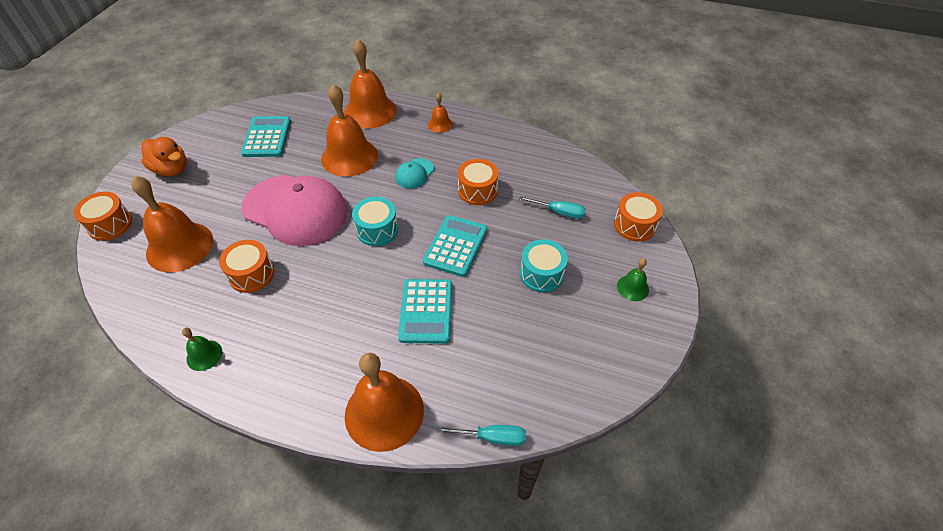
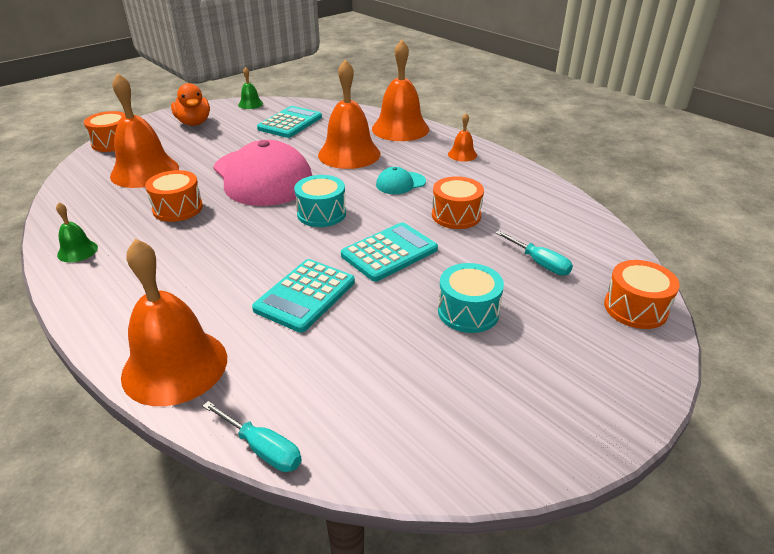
camera: 30 degrees right, 15 degrees down
green bell [617,258,649,301] -> green bell moved to [238,67,263,109]

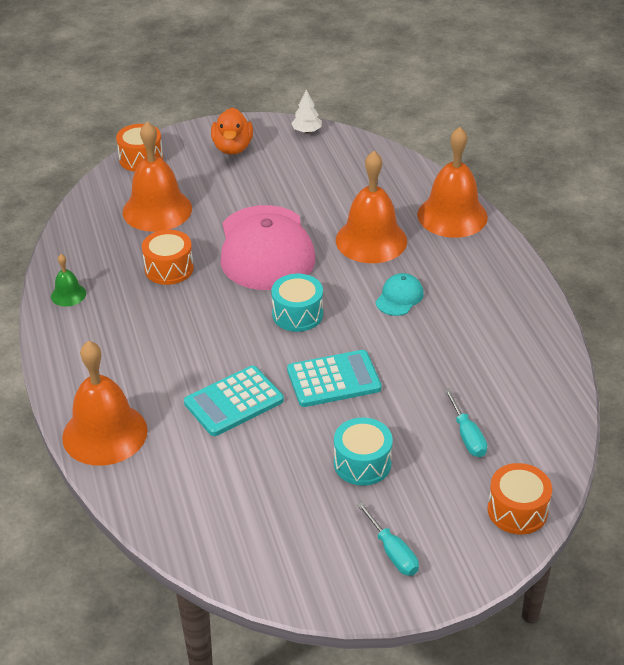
camera: 25 degrees right, 5 degrees up
turquoise screwdriver [202,401,302,472] -> turquoise screwdriver moved to [357,501,419,576]
green bell [238,67,263,109] -> white tree [291,90,322,133]
turquoise calculator [257,106,322,138] -> none
turquoise cap [376,167,426,194] -> turquoise cap turned 120 degrees clockwise [376,273,424,316]
orange drum [432,176,484,229] -> none
orange bell [448,113,477,161] -> none

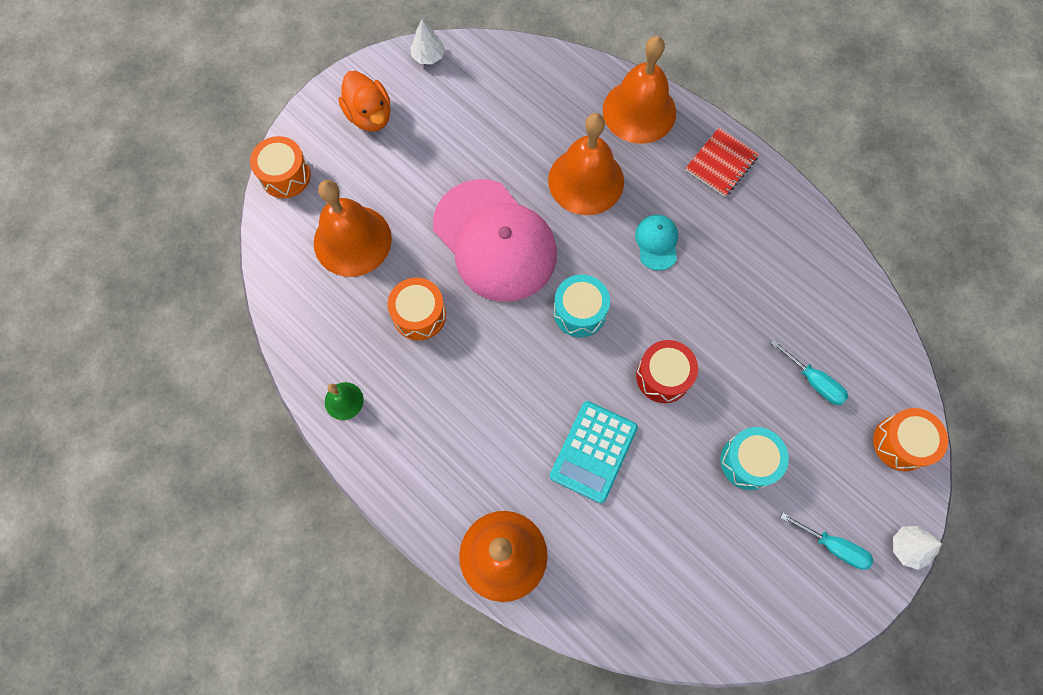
camera: 30 degrees left, 30 degrees up
turquoise calculator [287,350,382,407] -> red drum [636,340,698,403]
none -> red notebook [685,128,759,197]
none -> white tree [893,526,942,570]

